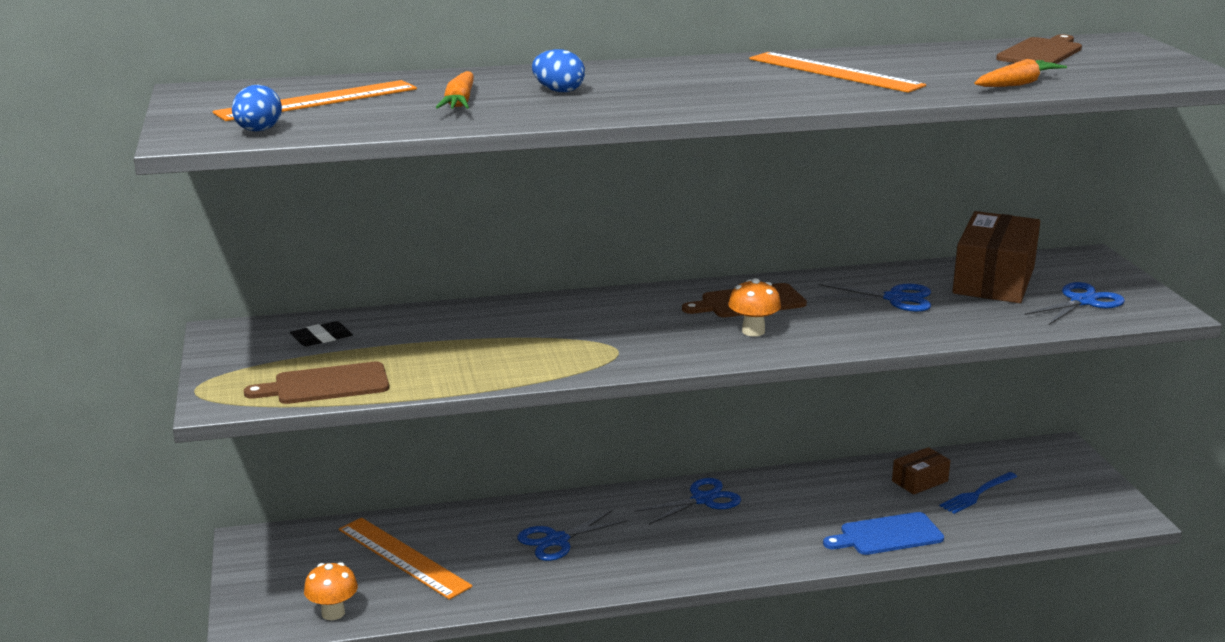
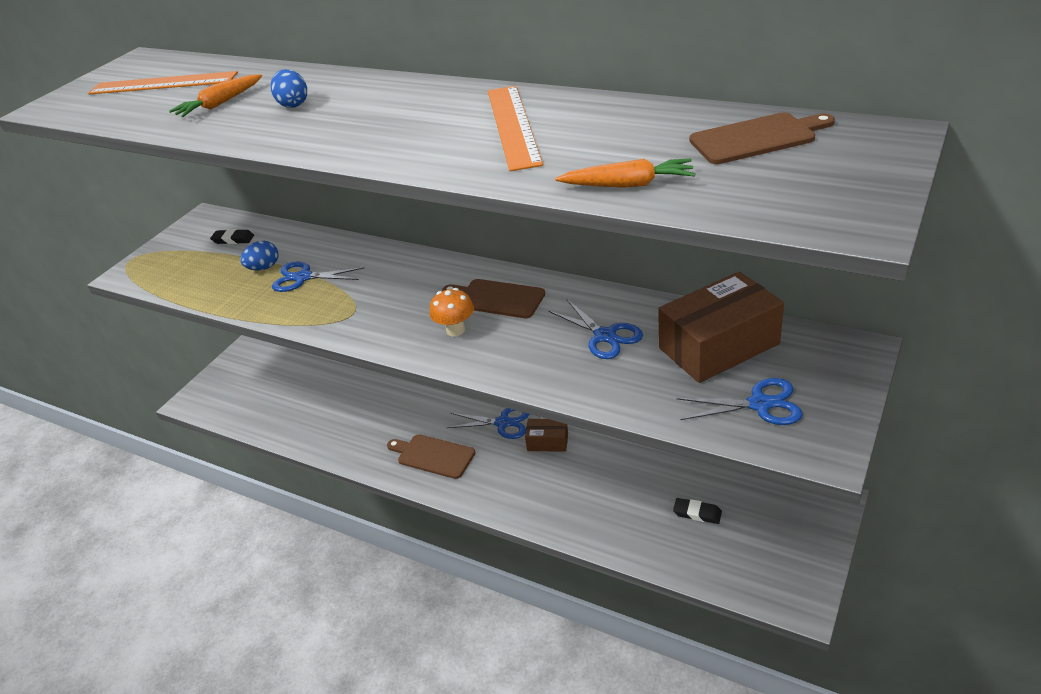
camera: 45 degrees right, 15 degrees up
blue egg [232,85,282,131] -> blue egg moved to [240,241,278,270]
brown cutting board [244,362,389,404] -> brown cutting board moved to [387,434,475,479]
orange mushroom [304,562,358,620] -> none
orange ruler [339,518,473,600] -> none
blue scissors [517,510,627,561] -> blue scissors moved to [272,261,364,292]
blue cutting board [823,512,944,555] -> none
brown box [892,447,951,495] -> brown box moved to [525,419,568,451]
blue fork [940,472,1017,514] -> black eraser [673,498,722,524]

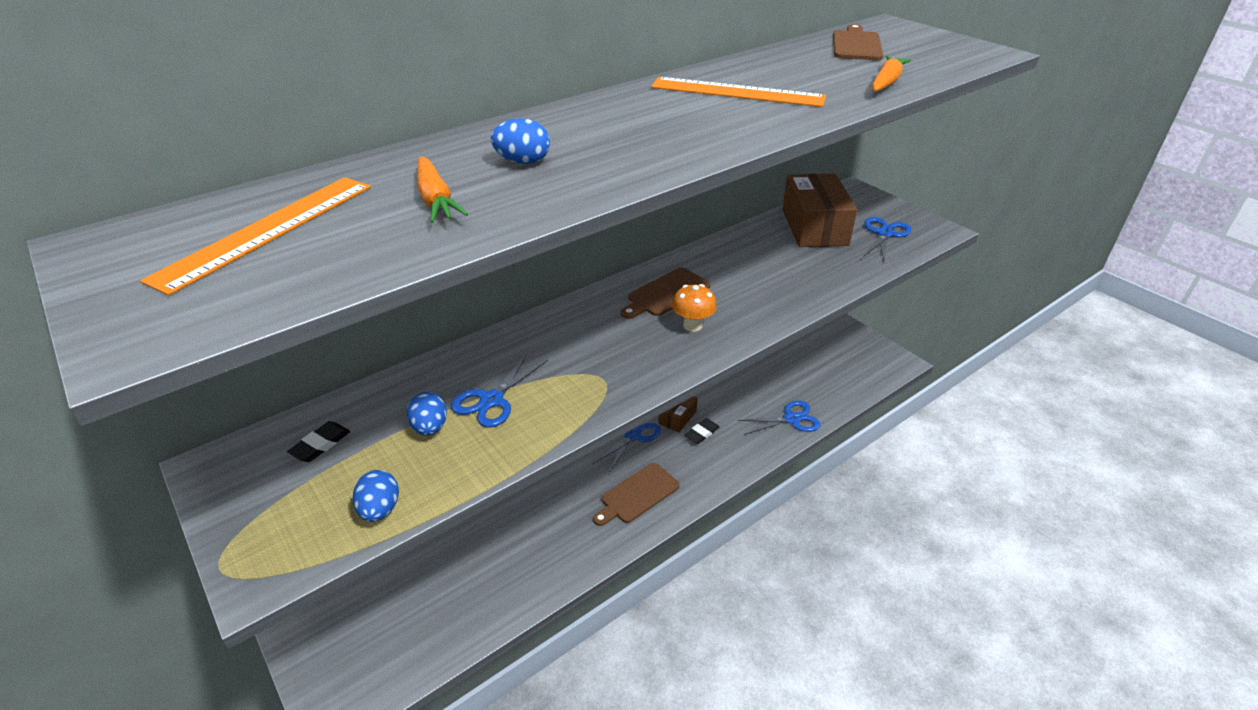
camera: 70 degrees left, 0 degrees up
blue scissors [549,299,643,359] -> blue scissors moved to [738,401,821,434]
black eraser [673,498,722,524] -> black eraser moved to [684,418,720,444]
none -> blue egg [353,470,399,522]

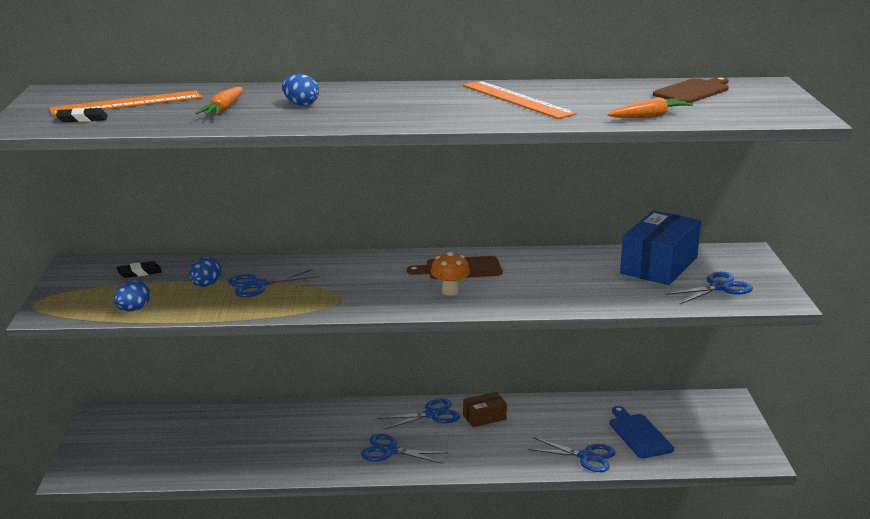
camera: 35 degrees right, 15 degrees down
brown cutting board [593,463,680,526] -> blue scissors [361,434,448,464]
black eraser [684,418,720,444] -> black eraser moved to [56,108,108,122]
brown box [782,174,857,247] -> blue box [620,210,701,285]
none -> blue cutting board [610,406,674,458]

